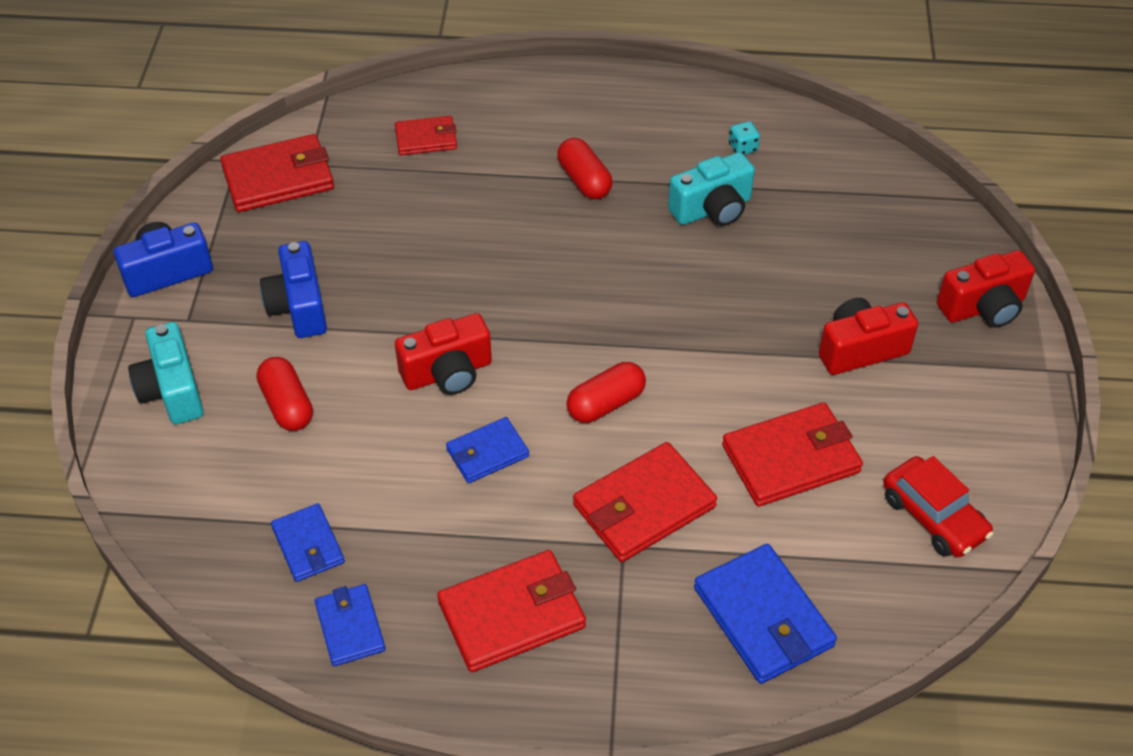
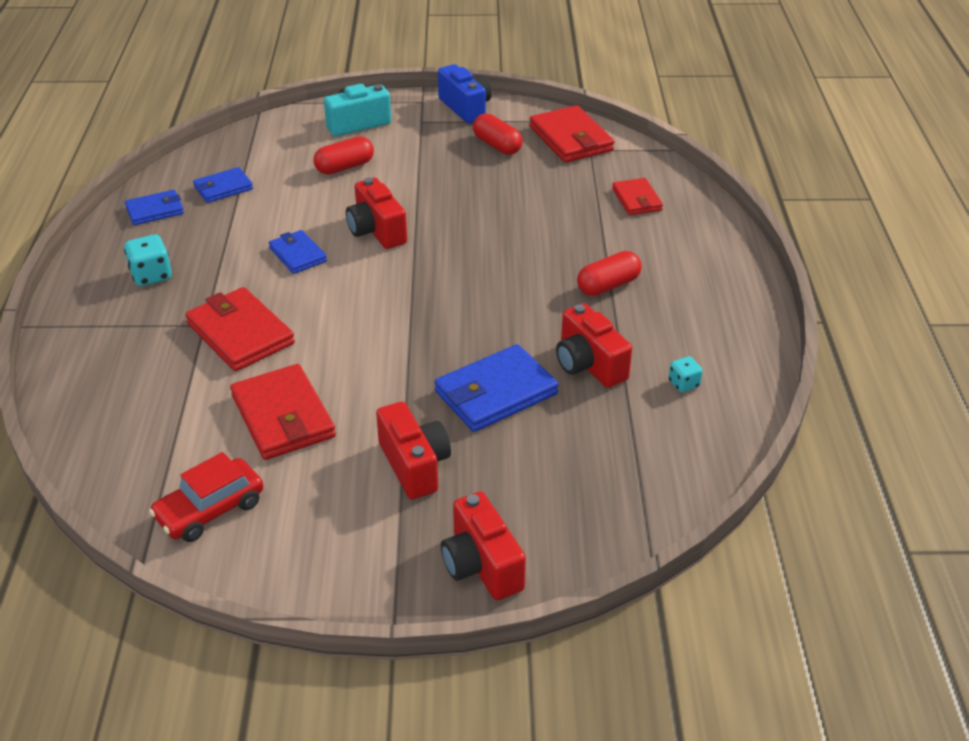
camera: 85 degrees right, 10 degrees down
blue camera [260,241,327,338] -> none
red wallet [437,550,586,672] -> turquoise dice [124,234,172,286]
red capsule [566,362,646,423] -> red capsule moved to [473,113,523,155]
turquoise camera [668,152,755,226] -> red camera [556,303,632,388]
blue wallet [694,544,837,684] -> blue wallet moved to [434,344,559,432]

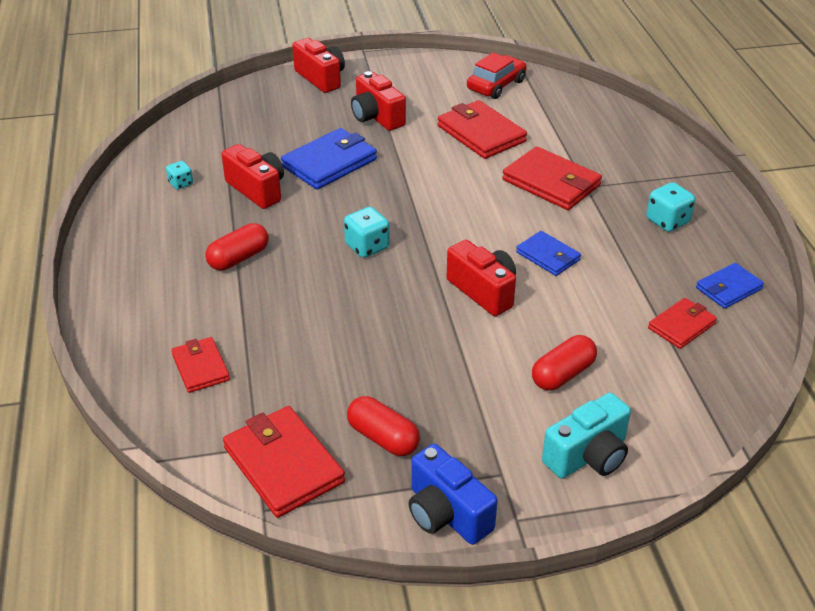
camera: 170 degrees right, 0 degrees up
blue wallet [193,167,253,203] -> red wallet [648,298,717,349]
none -> turquoise dice [344,207,390,258]

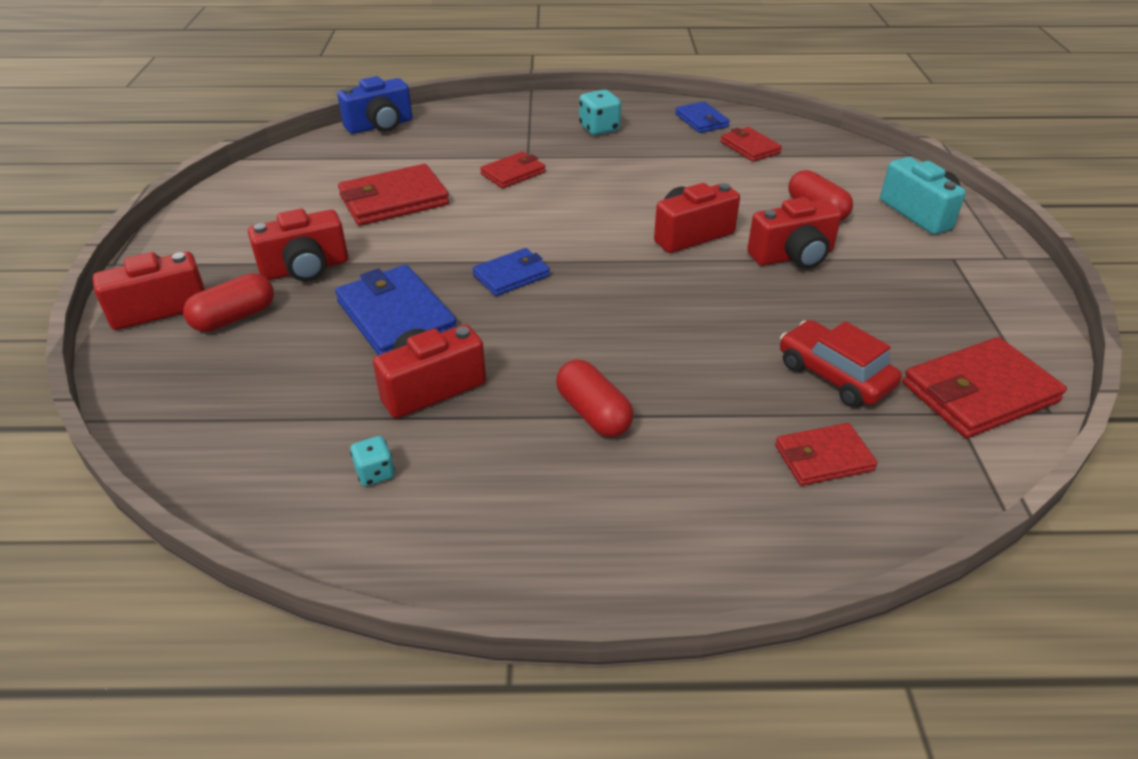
camera: 80 degrees left, 0 degrees up
turquoise dice [344,207,390,258] -> none
red capsule [347,396,420,456] -> red capsule moved to [183,273,274,332]
blue camera [408,444,498,545] -> blue camera moved to [337,76,412,134]
red car [467,52,527,99] -> red car moved to [780,320,902,407]
red wallet [502,146,602,210] -> red wallet [480,152,545,188], size x0.60
blue wallet [516,231,581,276] -> blue wallet moved to [473,248,550,296]
none -> red camera [747,197,842,269]

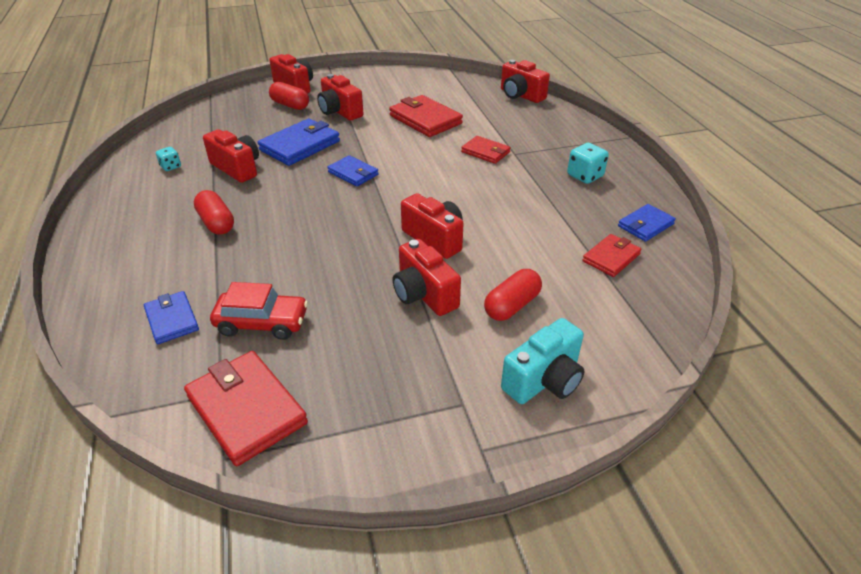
camera: 75 degrees right, 0 degrees up
blue camera [337,76,412,134] -> red camera [501,60,550,103]
red capsule [556,359,634,437] -> red capsule turned 75 degrees counterclockwise [194,190,234,235]
red wallet [775,423,877,486] -> blue wallet [144,291,199,344]
red car [780,320,902,407] -> red car turned 60 degrees clockwise [210,282,308,340]

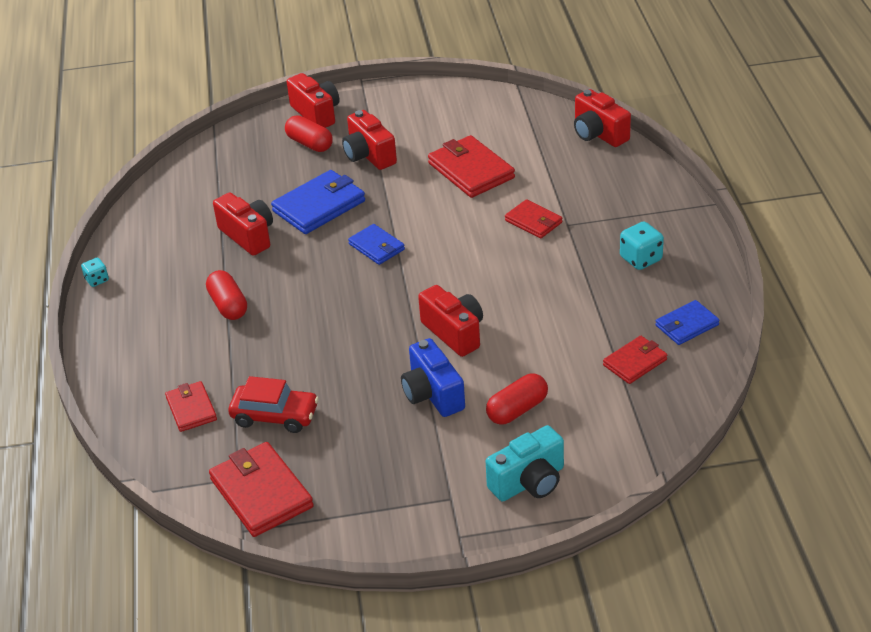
camera: 10 degrees right, 0 degrees up
blue wallet [144,291,199,344] -> red wallet [165,381,217,432]
turquoise dice [156,147,181,171] -> turquoise dice moved to [81,258,109,287]
red camera [393,239,461,316] -> blue camera [401,338,465,417]

